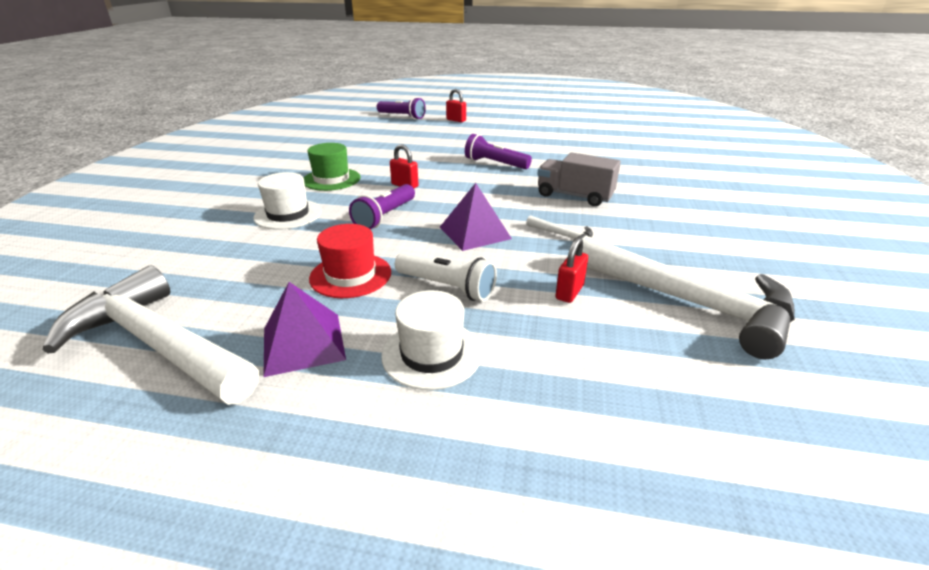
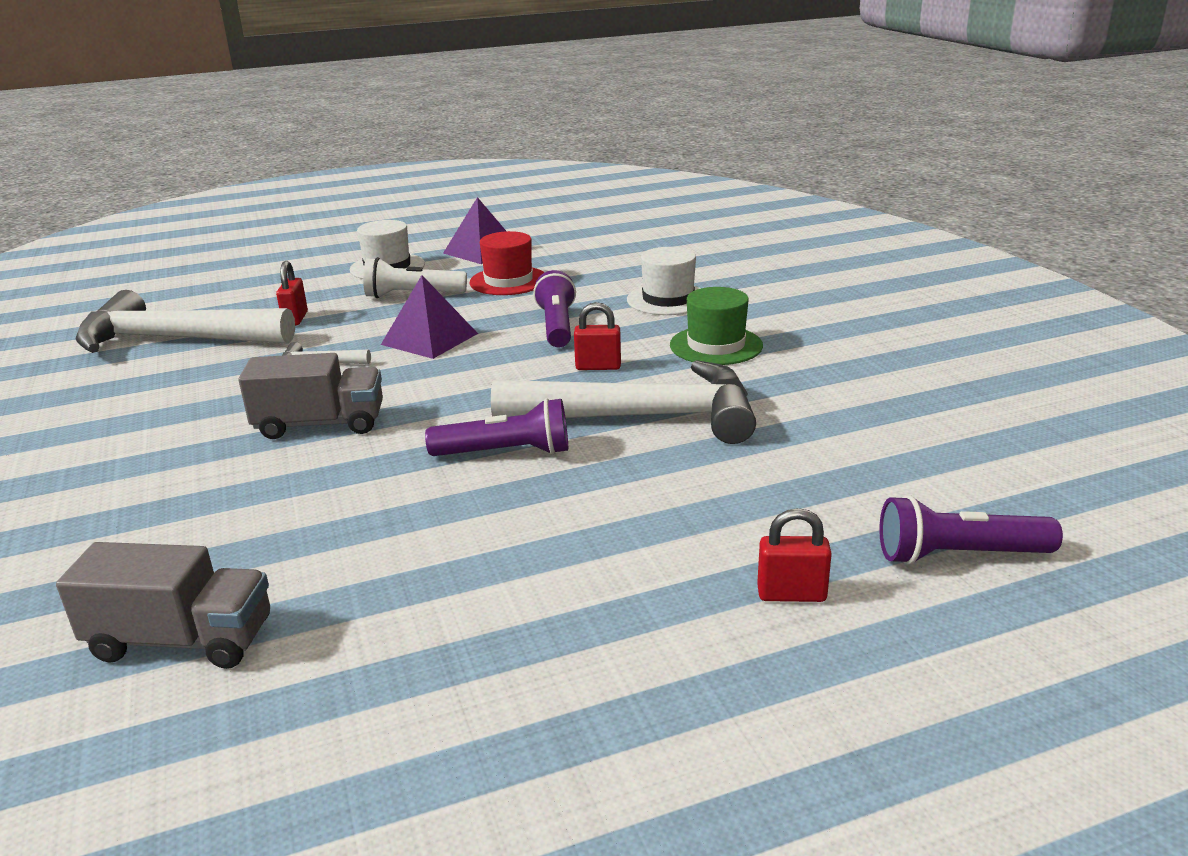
camera: 150 degrees right, 5 degrees down
white hammer [43,266,259,405] -> white hammer moved to [491,360,756,444]
none -> grey truck [56,542,270,669]

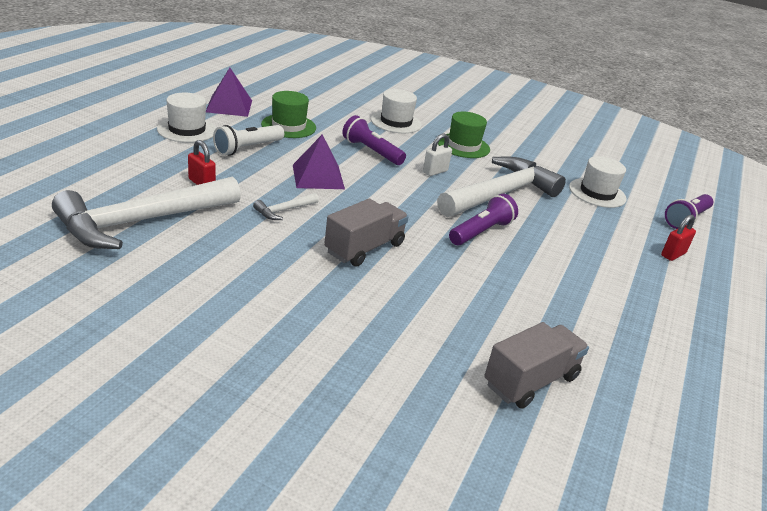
camera: 50 degrees left, 5 degrees up
red hat [469,231,545,295] -> green hat [261,91,316,138]
red padlock [574,302,621,370] -> white padlock [423,134,452,176]
none -> white hat [569,156,627,208]

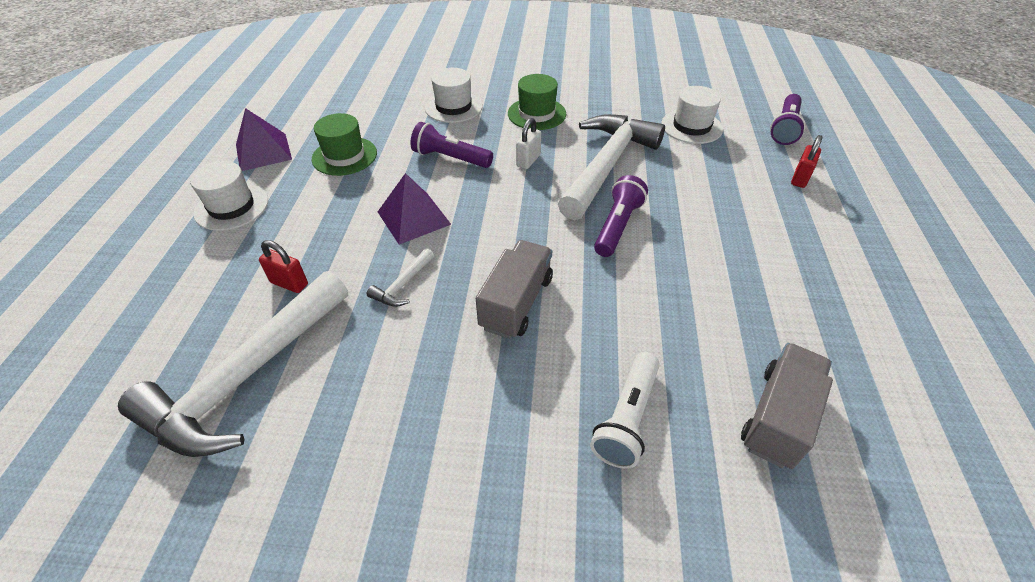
camera: 15 degrees left, 15 degrees up
white flashlight [213,125,284,156] -> white flashlight moved to [590,352,660,469]

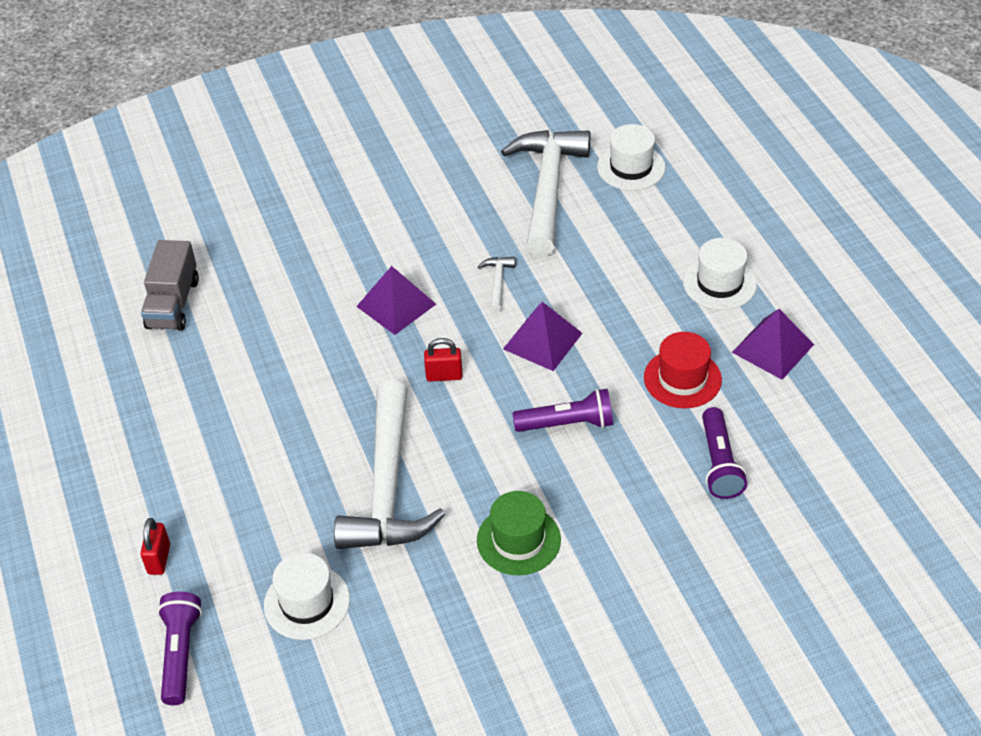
camera: 155 degrees right, 0 degrees up
red padlock [259,240,308,293] -> red padlock moved to [424,338,462,382]
green hat [311,113,377,176] -> red hat [644,332,722,408]
white hat [425,68,483,123] -> white hat moved to [597,124,666,190]
grey truck [476,240,553,339] -> purple pyramid [356,266,436,335]
white padlock [516,118,541,169] -> none
white flashlight [590,352,660,469] -> none
purple flashlight [594,175,648,257] -> purple flashlight moved to [702,407,747,499]

